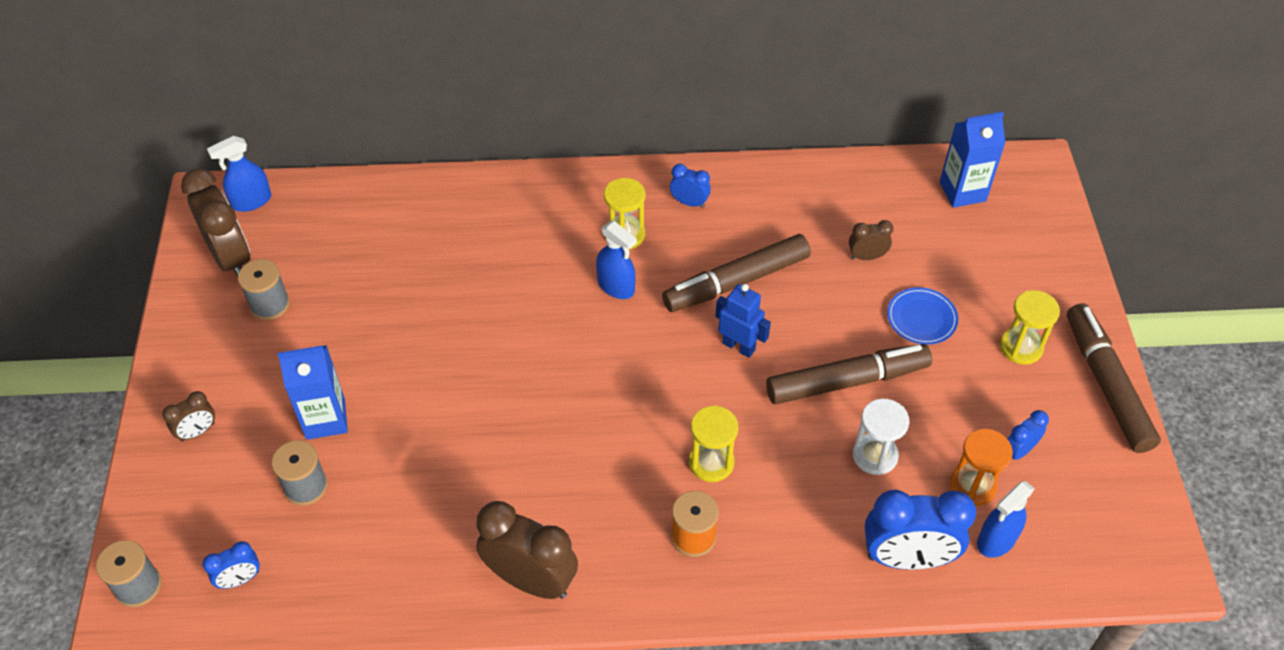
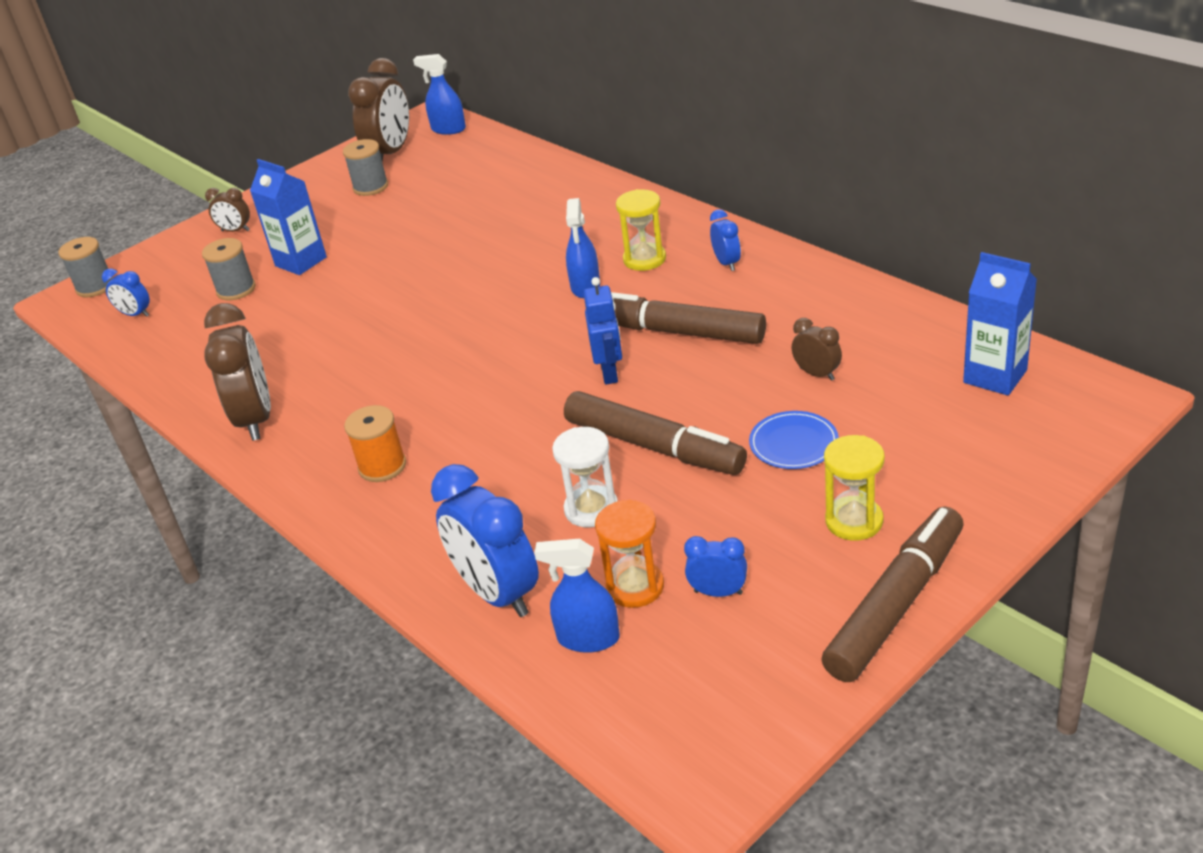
camera: 55 degrees right, 15 degrees down
yellow hourglass [689,405,739,482] -> none

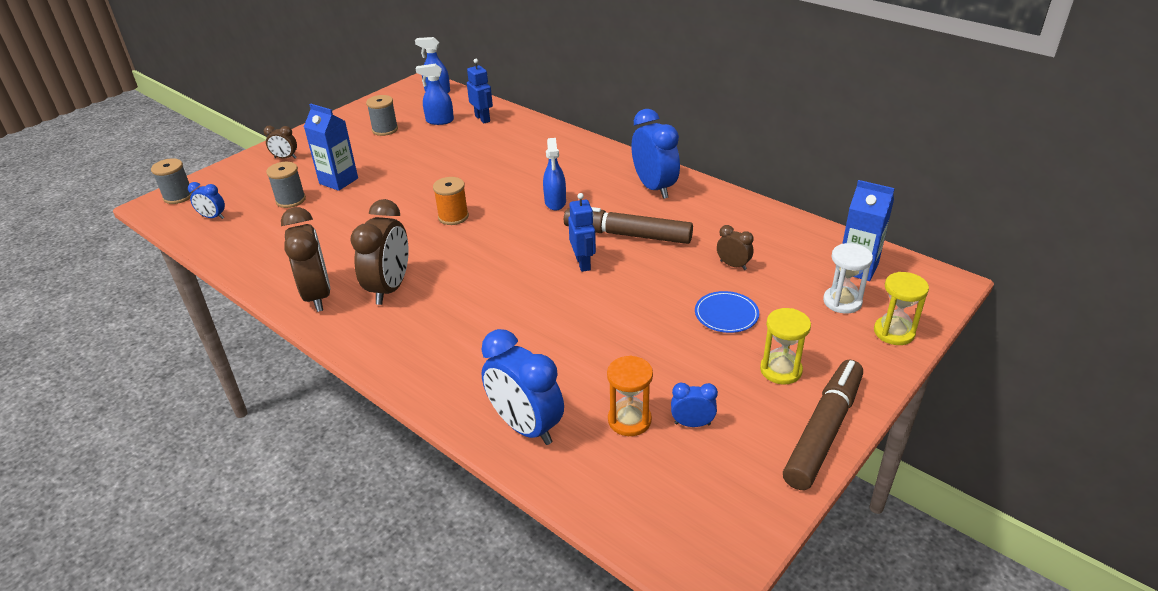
camera: 10 degrees left, 0 degrees up
orange spool [344,405,406,482] -> orange spool moved to [433,177,469,225]
brown clock [348,58,409,162] -> brown clock moved to [351,199,409,305]
blue spray bottle [534,539,620,653] -> blue spray bottle moved to [416,64,454,125]
white hourglass [552,427,618,527] -> white hourglass moved to [823,243,873,314]
brown marker [564,391,747,475] -> none
yellow hourglass [616,189,666,271] -> yellow hourglass moved to [874,272,929,345]
blue clock [710,209,741,271] -> blue clock [631,109,680,199], size x2.02
none -> blue robot [467,59,493,123]

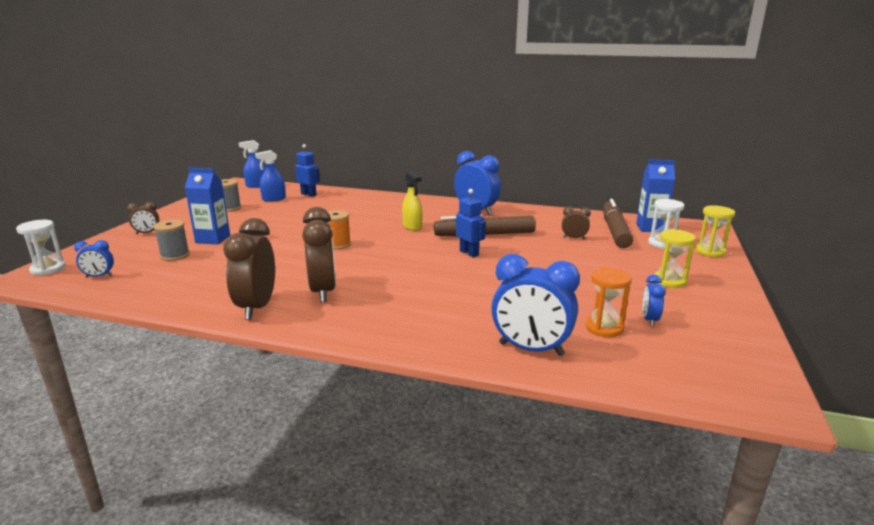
camera: 25 degrees left, 15 degrees down
grey spool [151,158,193,204] -> white hourglass [16,220,66,275]
brown clock [281,207,331,312] -> brown clock turned 135 degrees counterclockwise [223,218,275,320]
blue spray bottle [543,138,566,210] -> yellow spray bottle [402,171,422,231]
blue clock [671,383,718,427] -> blue clock turned 60 degrees counterclockwise [642,275,666,327]
blue plate [695,291,759,333] -> none
brown marker [783,360,863,490] -> brown marker moved to [603,199,633,248]

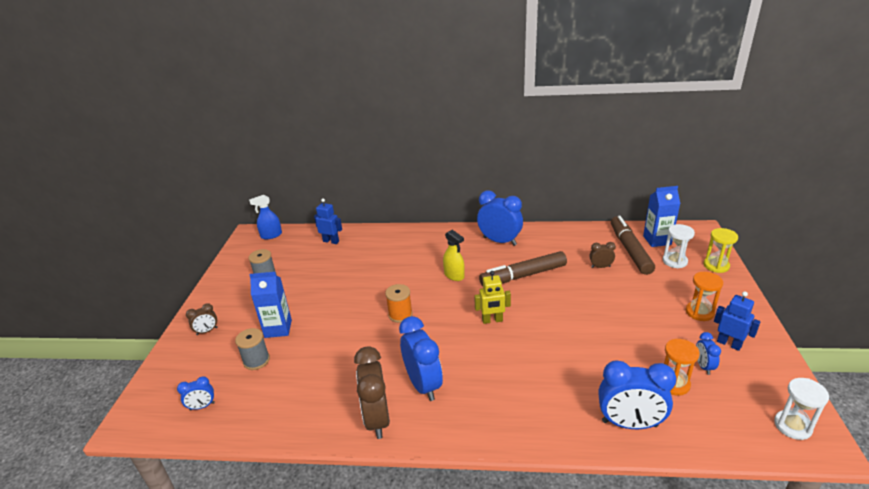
camera: 10 degrees left, 10 degrees up
white hourglass [16,220,66,275] -> white hourglass moved to [774,378,829,440]
blue spray bottle [255,150,286,202] -> none
brown clock [302,207,336,302] -> blue clock [399,316,443,401]
blue robot [456,189,486,257] -> blue robot moved to [714,291,761,351]
yellow hourglass [654,229,696,288] -> orange hourglass [686,272,723,321]
none -> yellow robot [474,271,511,324]

